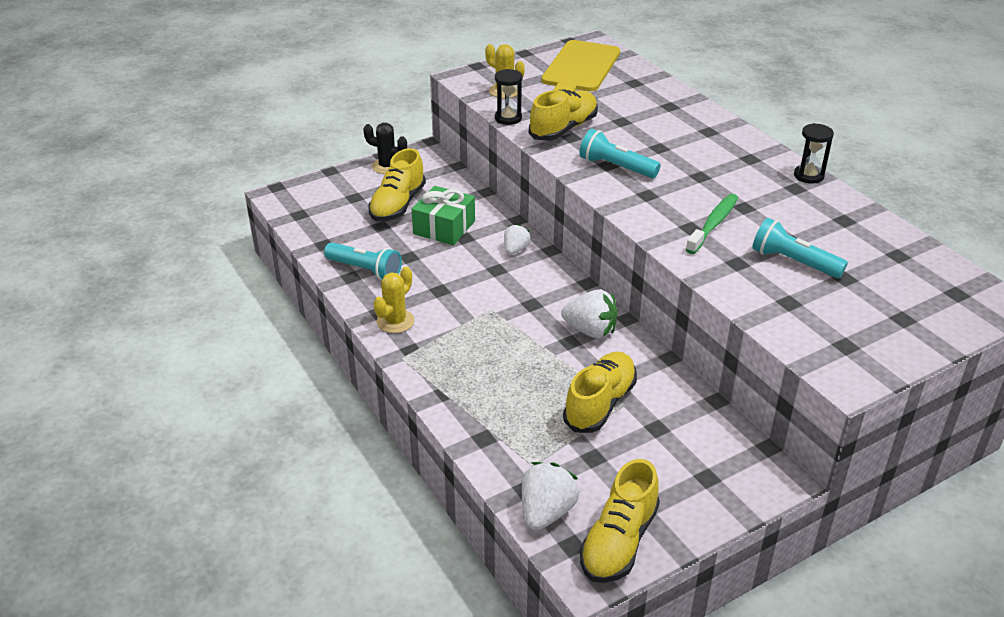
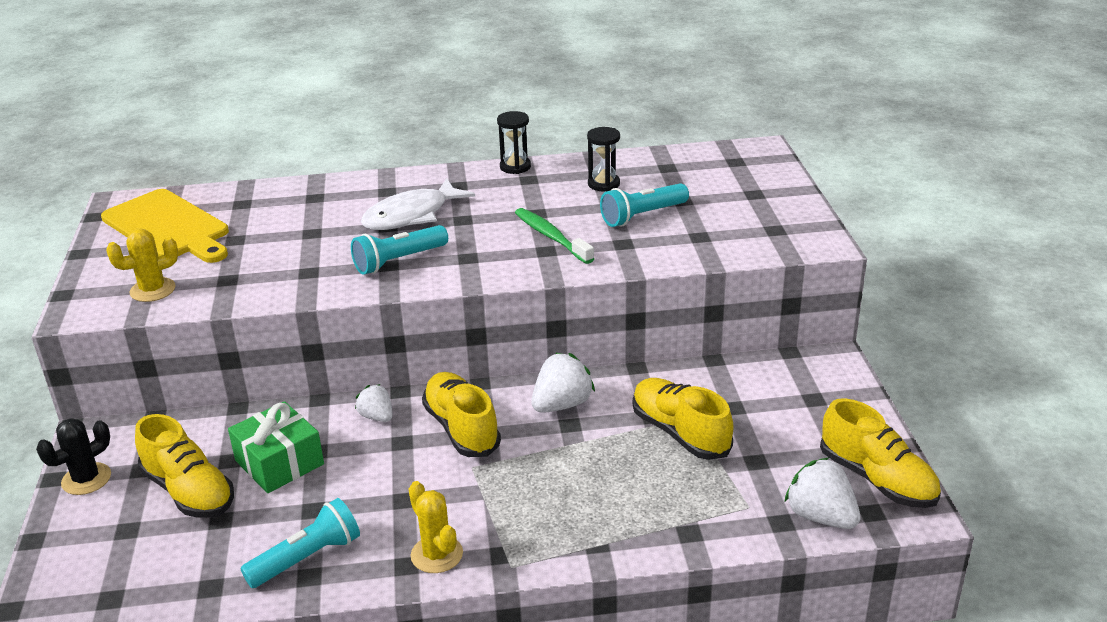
camera: 65 degrees left, 5 degrees down
black hourglass [495,69,523,125] -> black hourglass moved to [587,127,620,191]
yellow shoe [529,90,598,141] -> yellow shoe moved to [422,372,501,457]
none -> white fish [361,178,475,230]

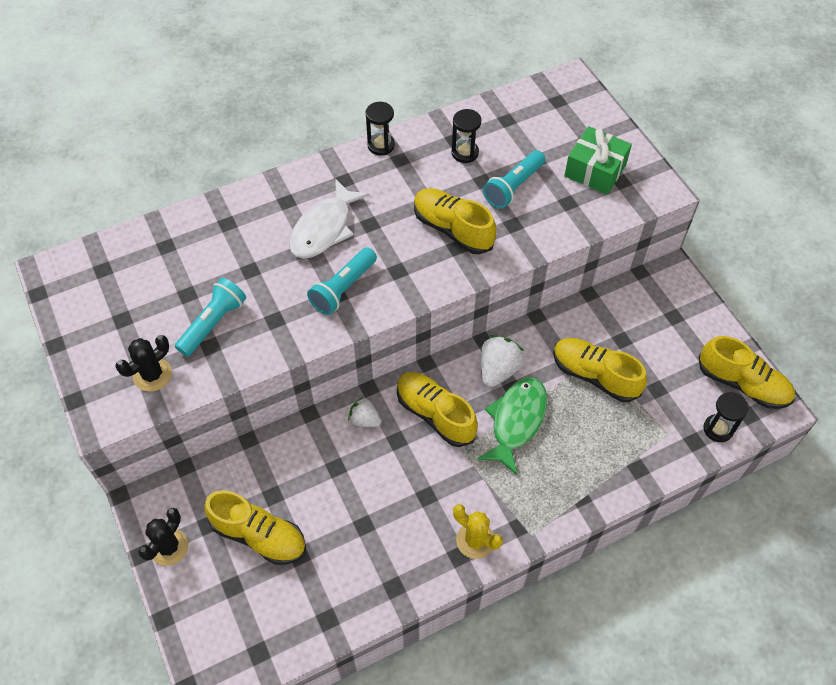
camera: 20 degrees left, 25 degrees up
yellow cutting board [101,189,229,263] -> none
yellow cactus [106,229,178,302] -> black cactus [116,335,172,392]
green gift [228,401,324,493] -> green gift moved to [564,126,632,195]
turquoise flashlight [240,498,360,588] -> turquoise flashlight moved to [175,278,246,357]
green toothbrush [515,208,594,264] -> yellow shoe [414,188,496,254]
white strawberry [785,457,860,529] -> black hourglass [703,392,748,442]
none -> green fish [477,377,547,475]

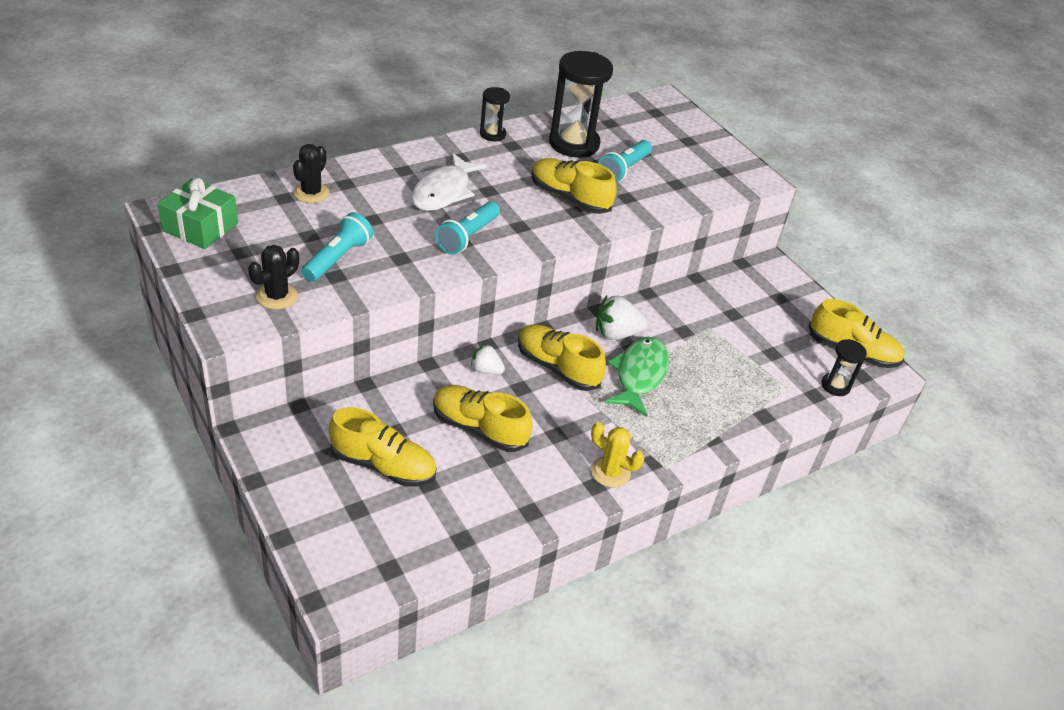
camera: 10 degrees left, 15 degrees down
black cactus [138,508,188,566] -> black cactus moved to [293,144,330,203]
black hourglass [451,109,481,163] -> black hourglass [549,51,613,158], size x1.94
white strawberry [481,335,524,387] -> white strawberry turned 120 degrees counterclockwise [596,295,648,340]
yellow shoe [553,338,647,402] -> yellow shoe moved to [433,385,533,452]
green gift [564,126,632,195] -> green gift moved to [157,178,238,249]

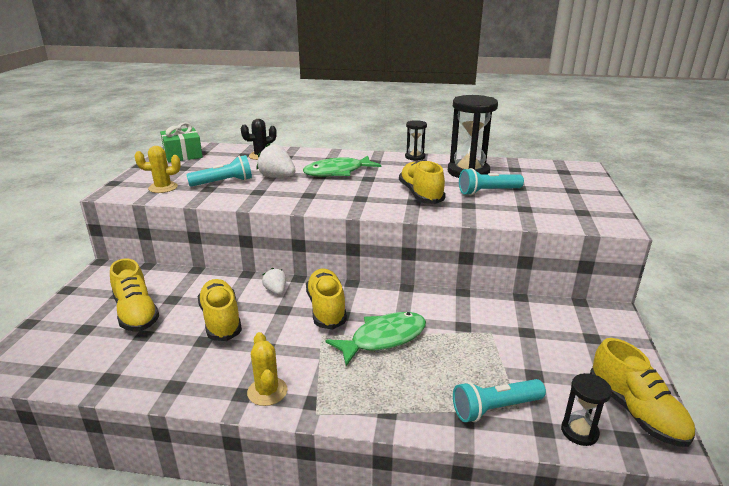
camera: 45 degrees right, 15 degrees down
black cactus [248,245,299,309] -> yellow cactus [135,146,181,193]
white fish [412,153,487,211] -> green fish [303,156,381,177]
turquoise flashlight [435,201,500,255] -> turquoise flashlight moved to [453,379,546,422]
white strawberry [596,295,648,340] -> white strawberry moved to [256,143,295,178]

